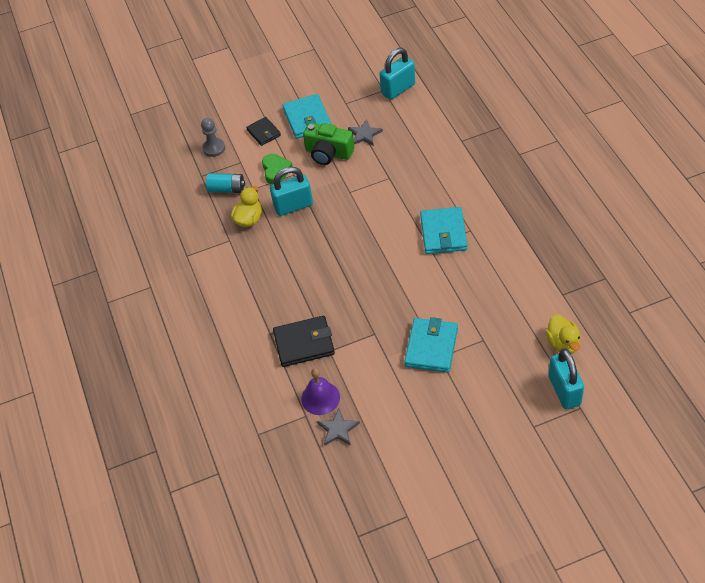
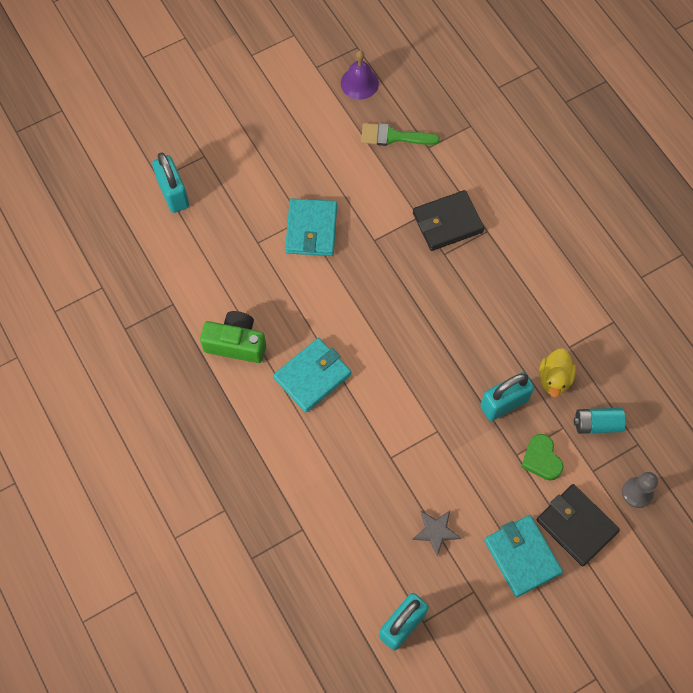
camera: 165 degrees right, 15 degrees up
black wallet [246,117,281,146] -> black wallet [536,484,620,566], size x1.62
purple bell [301,368,340,415] -> purple bell moved to [341,50,379,99]
green camera [303,123,354,165] -> green camera moved to [200,311,266,363]
grey star [317,409,360,446] -> green brush [361,123,440,146]
turquoise wallet [420,207,467,254] -> turquoise wallet turned 60 degrees clockwise [273,338,351,412]
yellow duck [545,314,580,354] -> none

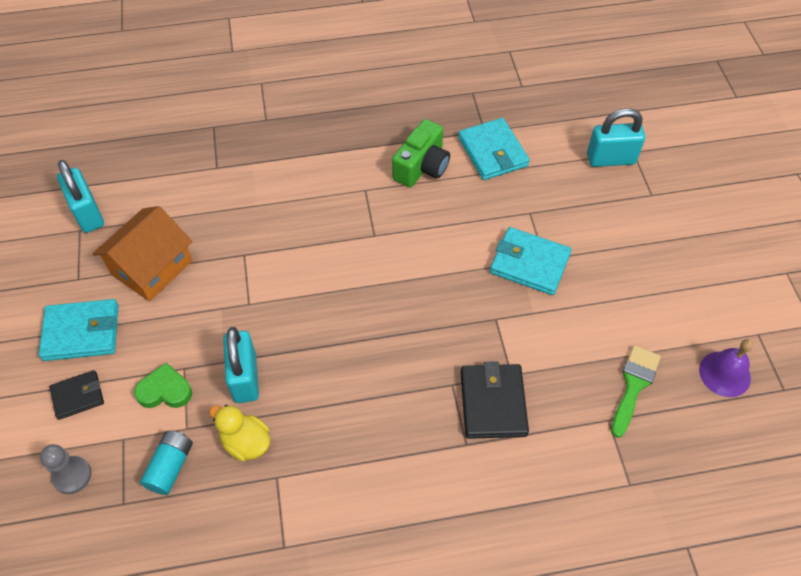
camera: 110 degrees right, 10 degrees down
turquoise wallet [273,338,351,412] -> turquoise wallet moved to [458,118,530,180]
grey star [412,511,461,556] -> orange house [92,206,192,302]
black wallet [536,484,620,566] -> black wallet [49,370,104,420], size x0.62

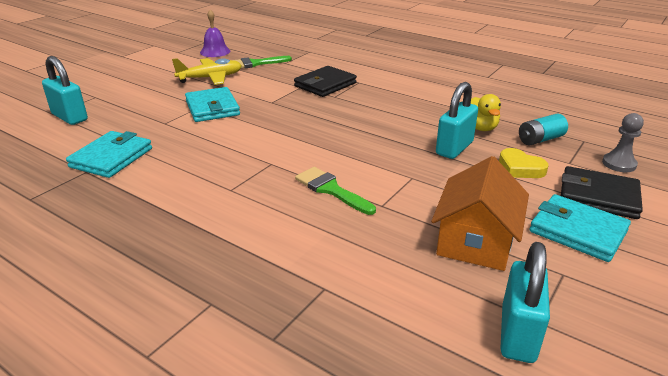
camera: 135 degrees left, 25 degrees down
black wallet [49,370,104,420] -> black wallet [561,166,643,219], size x1.62
orange house [92,206,192,302] -> orange house turned 60 degrees counterclockwise [431,156,529,271]
green heart [134,363,192,408] -> yellow heart [499,148,549,178]
green camera [392,119,450,187] -> none
none -> yellow plane [172,58,242,85]
none -> green brush [295,167,376,215]

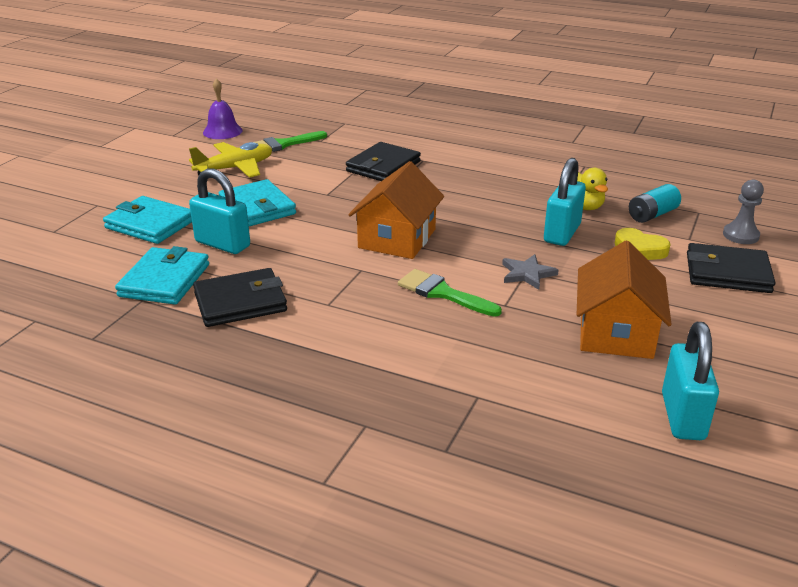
camera: 10 degrees left, 0 degrees up
turquoise padlock [42,56,88,125] -> turquoise padlock moved to [189,168,250,254]
turquoise wallet [529,194,631,262] -> turquoise wallet moved to [103,196,192,244]
none -> black wallet [193,268,287,327]
none -> orange house [348,161,444,259]
none -> grey star [502,254,559,290]

